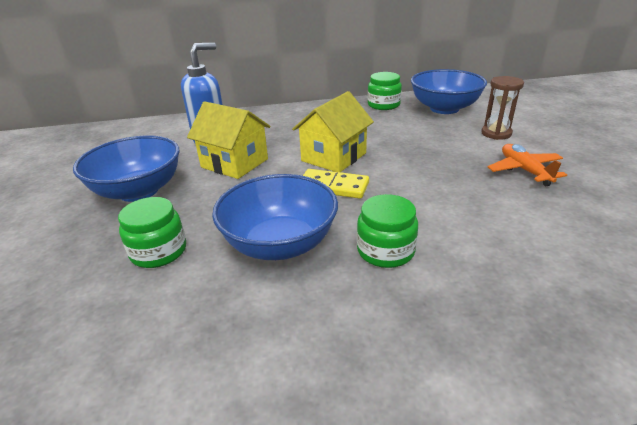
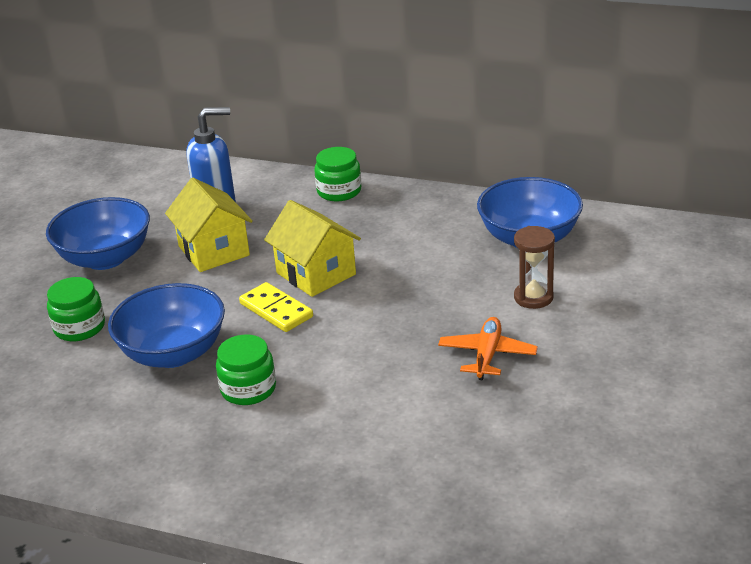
camera: 30 degrees right, 0 degrees up
yellow house [292,91,374,172] -> yellow house turned 75 degrees clockwise [264,200,361,297]
green jar [368,72,402,110] -> green jar moved to [314,147,361,201]

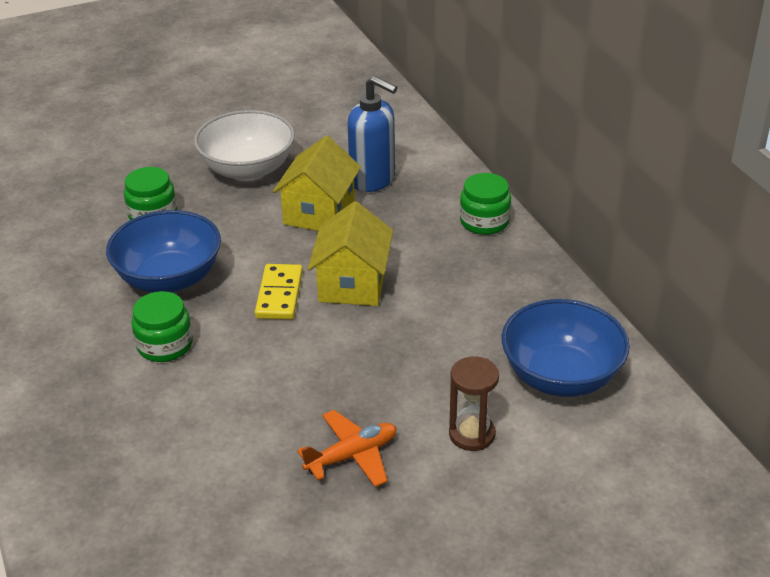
camera: 45 degrees right, 5 degrees up
blue bowl [46,197,150,270] -> white bowl [194,110,295,181]

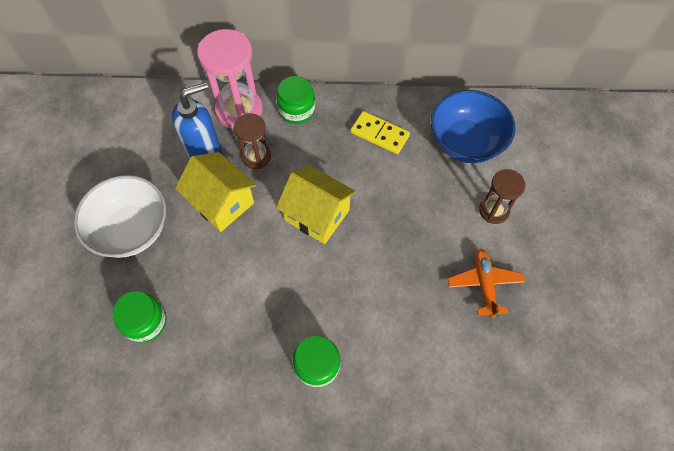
camera: 65 degrees left, 25 degrees up
blue bowl [106,210,221,293] -> none
yellow domino [255,264,303,319] -> yellow domino moved to [350,111,410,154]
none -> pink hourglass [197,29,263,129]
none -> brown hourglass [234,113,271,169]

